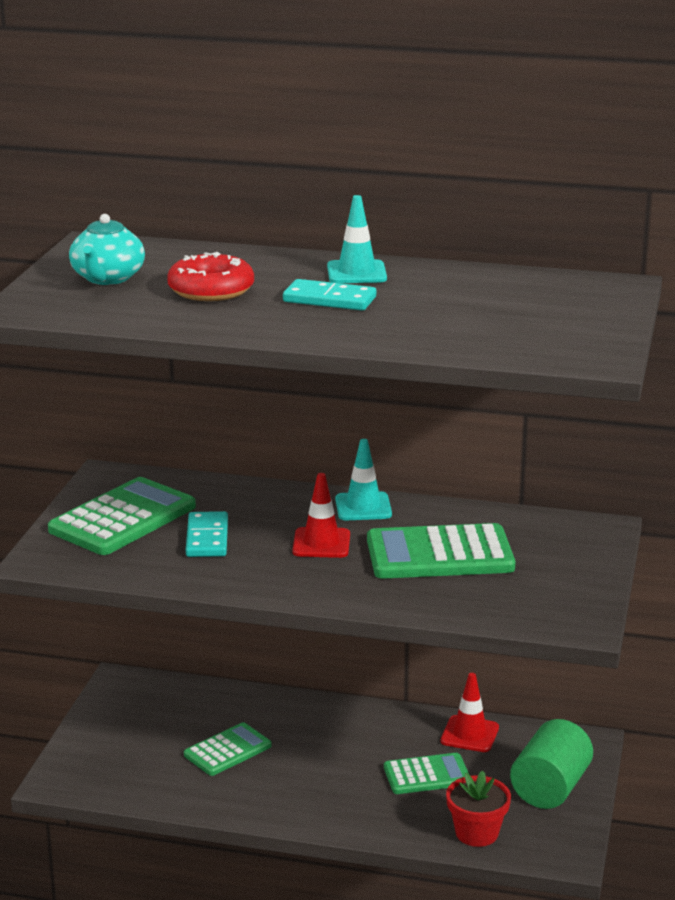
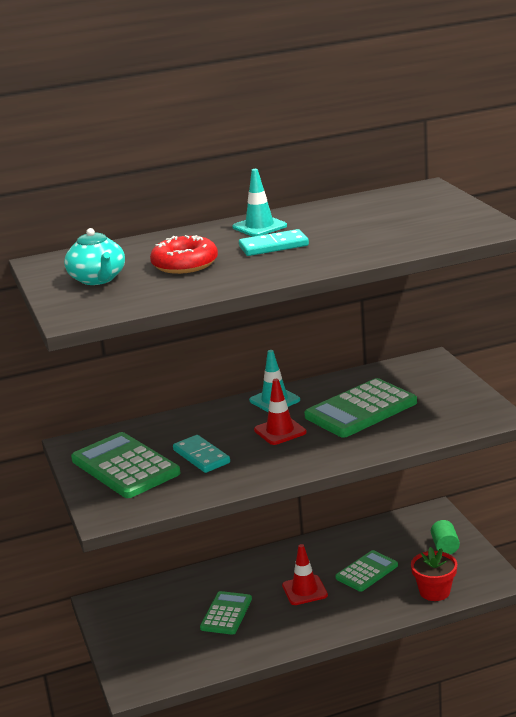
camera: 30 degrees left, 0 degrees up
green calculator [48,477,196,555] -> green calculator turned 45 degrees counterclockwise [71,432,181,498]
red traffic cone [441,673,499,752] -> red traffic cone moved to [282,544,328,605]
green cylinder [510,719,593,809] -> green cylinder [431,520,460,554], size x0.55

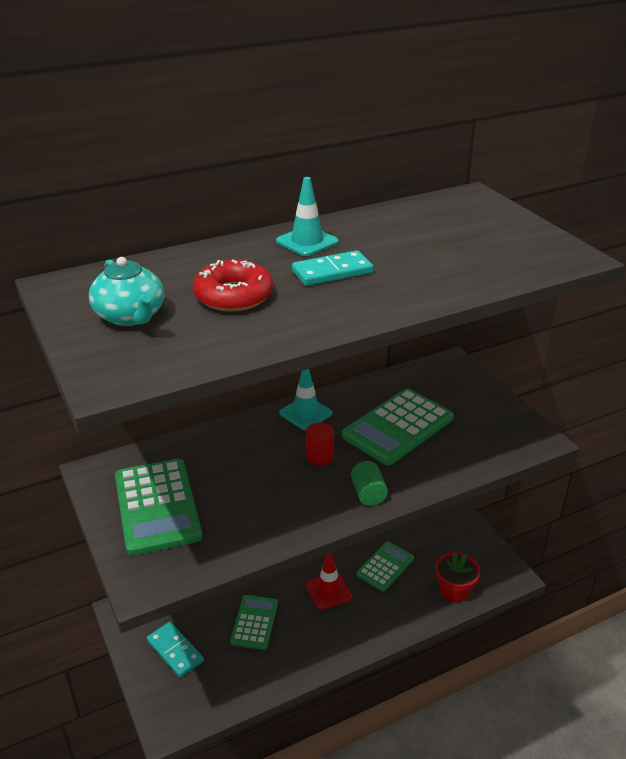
camera: 10 degrees left, 10 degrees up
green calculator [71,432,181,498] -> green calculator turned 150 degrees counterclockwise [115,459,202,556]
turquoise domino [173,435,230,473] -> turquoise domino moved to [147,622,204,678]
red traffic cone [254,379,307,445] -> red cylinder [306,422,334,465]
green cylinder [431,520,460,554] -> green cylinder moved to [351,461,388,506]

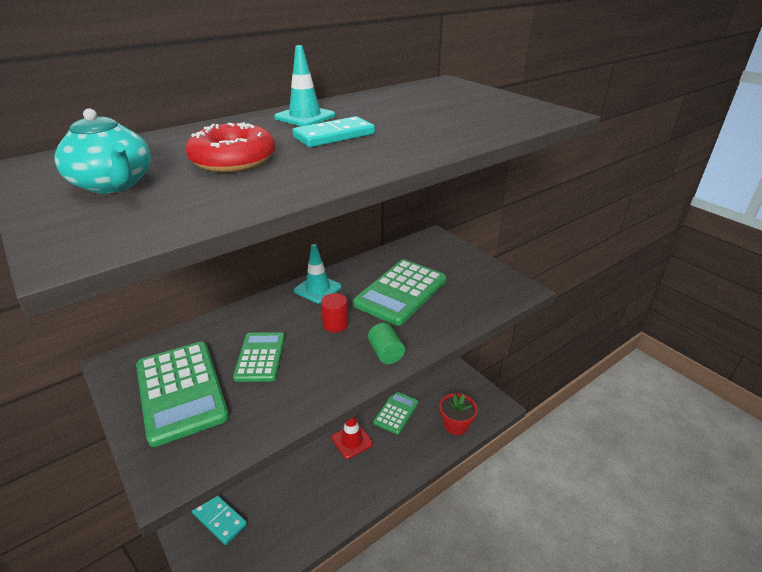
camera: 10 degrees left, 0 degrees up
green calculator [230,595,278,650] -> green calculator moved to [233,332,285,382]

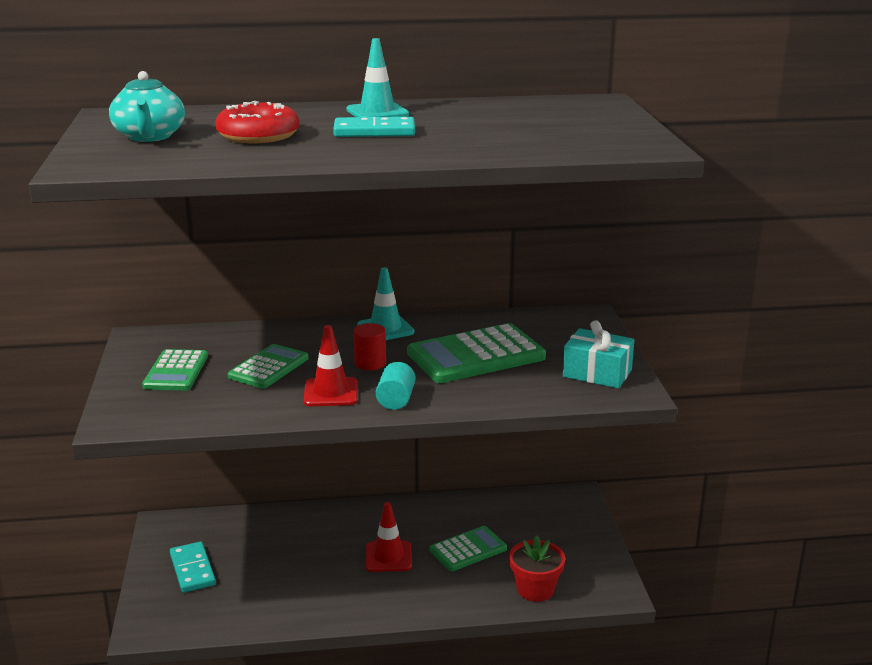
camera: 30 degrees right, 10 degrees down
green calculator [136,342,229,447] -> green calculator [142,349,208,391], size x0.61
green cylinder [368,323,405,364] -> turquoise cylinder [376,362,415,410]
none -> red traffic cone [304,325,357,406]
none -> turquoise gift [563,320,634,388]

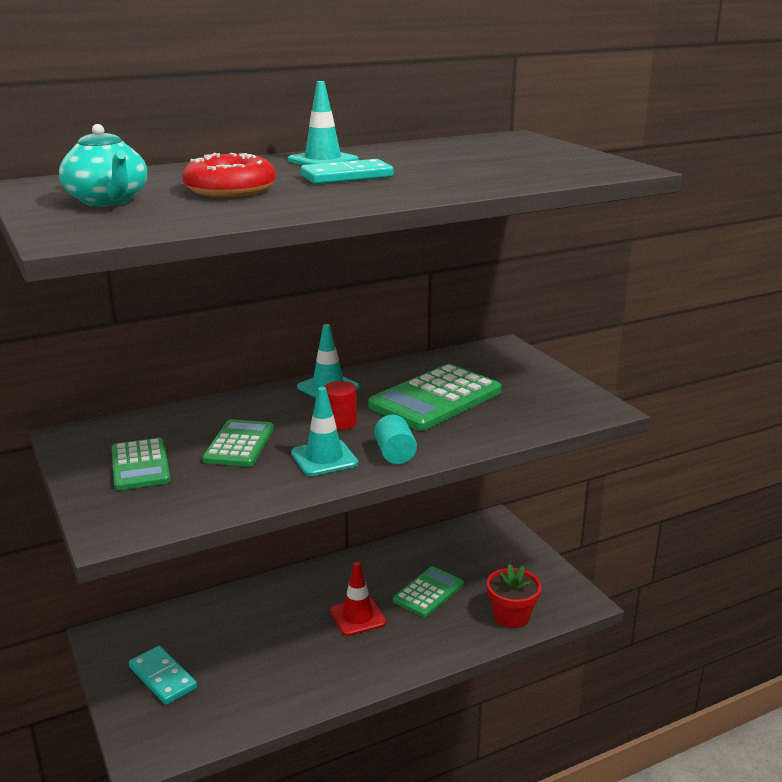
camera: 20 degrees left, 0 degrees up
red traffic cone [304,325,357,406] -> turquoise traffic cone [291,387,358,476]
turquoise gift [563,320,634,388] -> none

